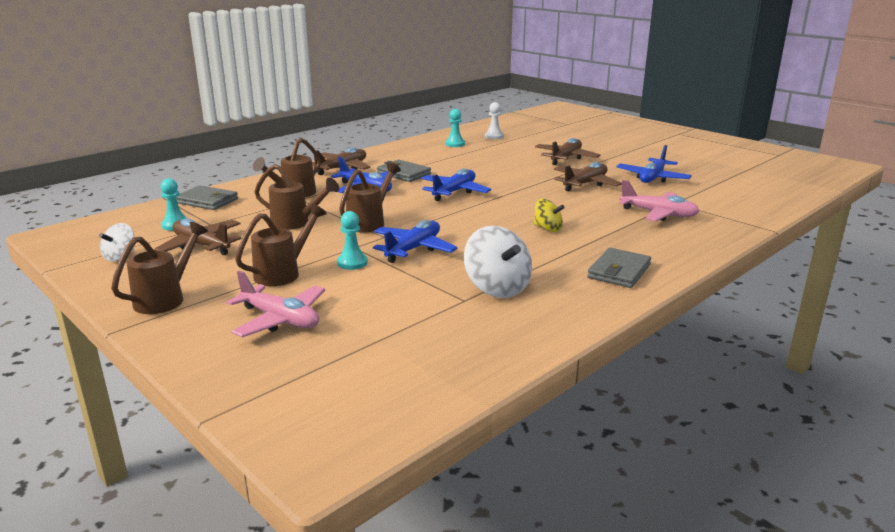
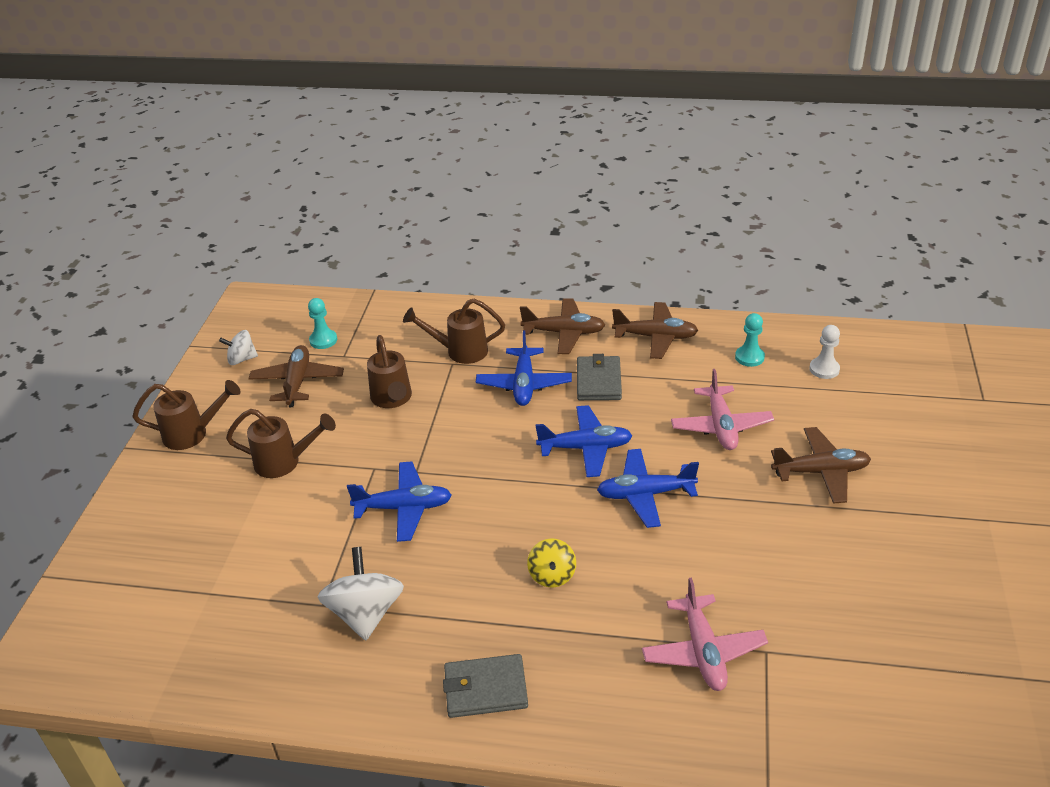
camera: 55 degrees right, 15 degrees up
grey wallet [176,185,238,210] -> none
pink plane [227,271,325,337] -> pink plane moved to [671,369,774,450]
turquoise pawn [337,211,368,270] -> none
brown watering can [339,163,401,233] -> none
white spinning top [464,226,532,298] -> white spinning top turned 150 degrees clockwise [318,547,404,641]
brown plane [554,162,622,192] -> brown plane moved to [612,302,698,359]
blue plane [616,145,692,183] -> blue plane moved to [597,449,699,528]

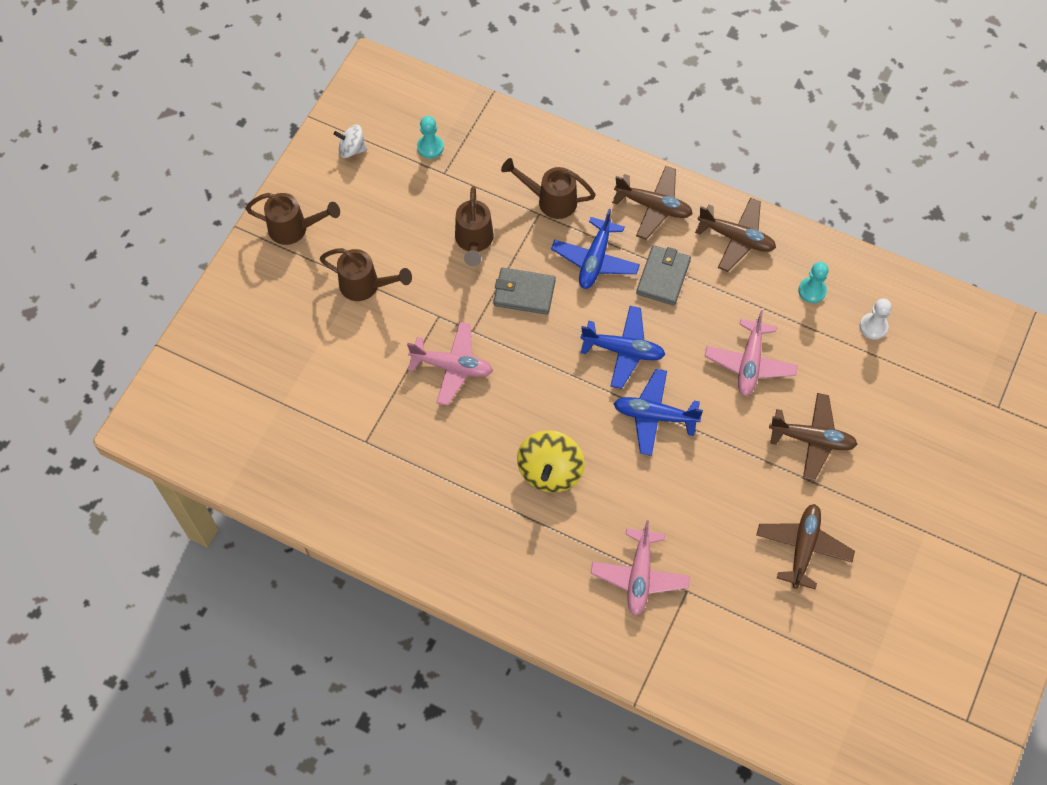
camera: 15 degrees right, 25 degrees up
brown plane [249,345,344,407] -> brown plane moved to [757,504,855,589]
white spinning top [318,547,404,641] -> none
blue plane [347,461,452,542] -> pink plane [407,322,493,406]
grey wallet [443,654,528,718] -> grey wallet moved to [493,267,556,315]
yellow spinning top [527,539,576,588] -> yellow spinning top [517,430,585,492], size x1.69

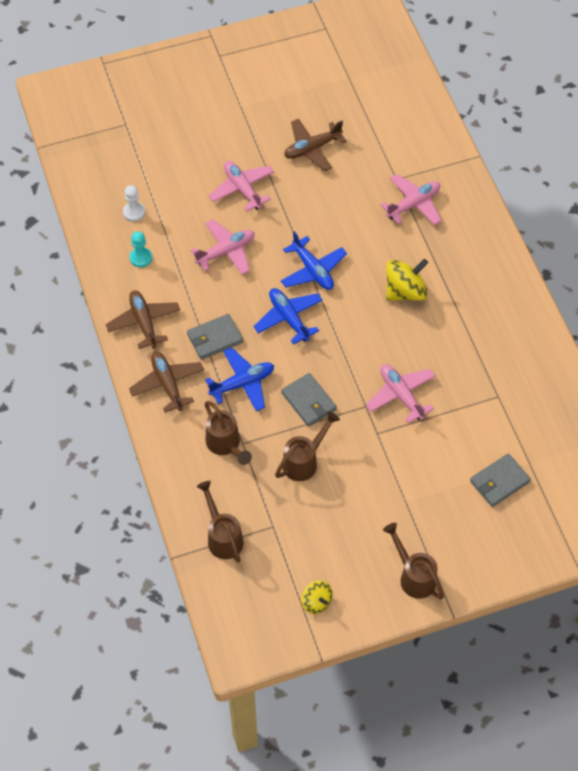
camera: 135 degrees left, 5 degrees down
brown watering can [320,248,412,301] -> brown watering can moved to [197,481,243,563]
white spinning top [334,125,367,158] -> yellow spinning top [302,580,333,614]
turquoise pawn [417,116,444,159] -> none
brown plane [769,393,858,481] -> pink plane [209,161,274,212]
none -> grey wallet [470,453,531,507]

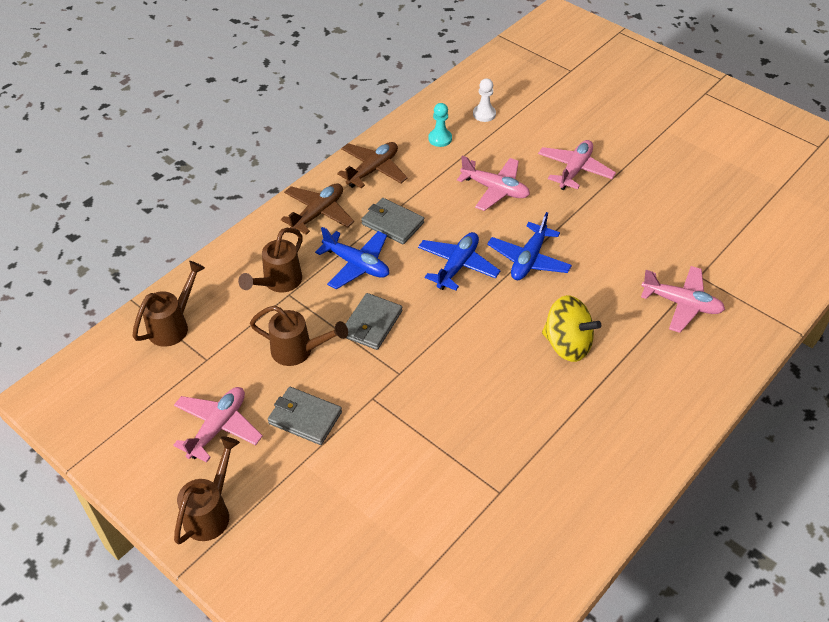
camera: 60 degrees right, 10 degrees down
brown plane [284,119,346,172] -> none
yellow spinning top [302,580,333,614] -> none
pink plane [366,364,436,423] -> pink plane moved to [173,387,263,462]
grey wallet [470,453,531,507] -> grey wallet moved to [268,387,342,445]

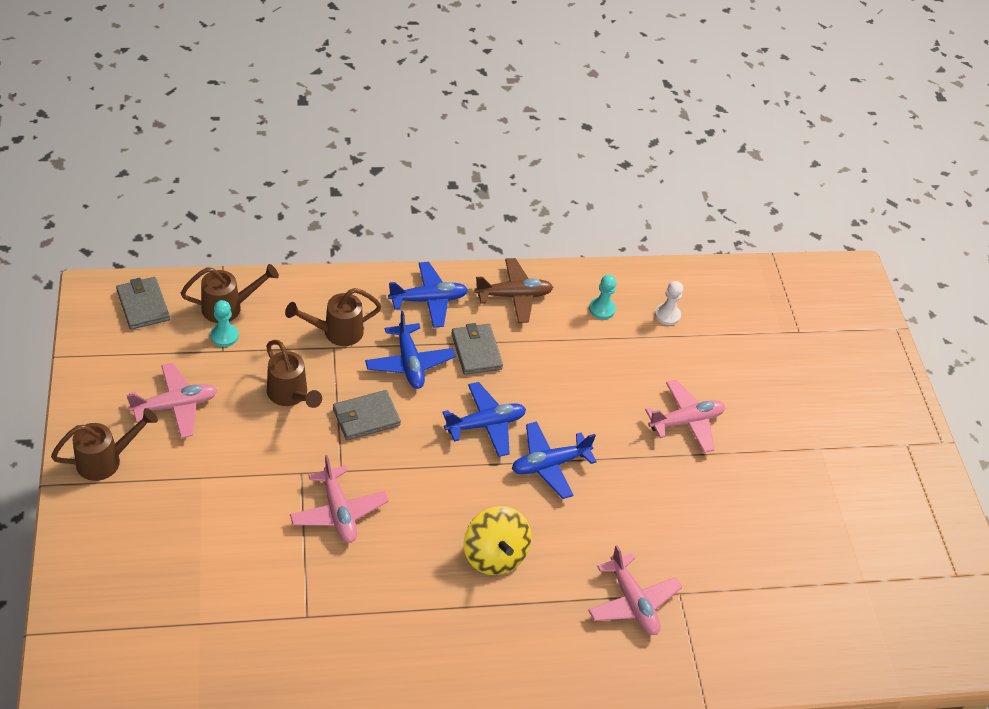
camera: 35 degrees right, 0 degrees up
grey wallet [268,387,342,445] -> grey wallet moved to [116,277,170,330]
brown plane [281,183,354,235] -> blue plane [388,262,468,328]
pink plane [457,155,530,211] -> pink plane moved to [290,455,388,543]
none -> turquoise pawn [210,300,239,347]

